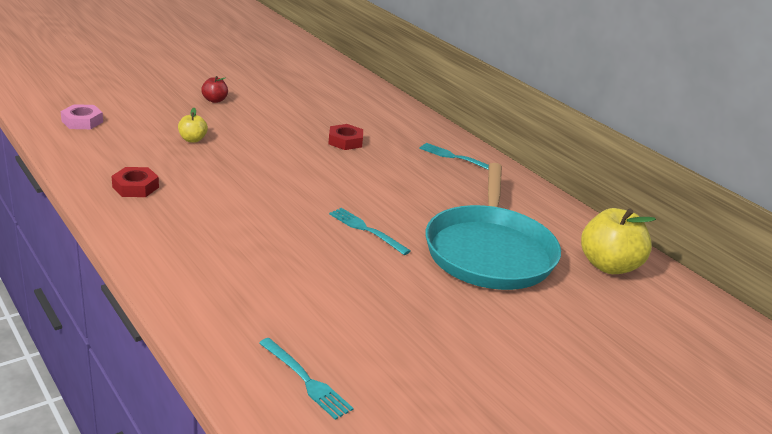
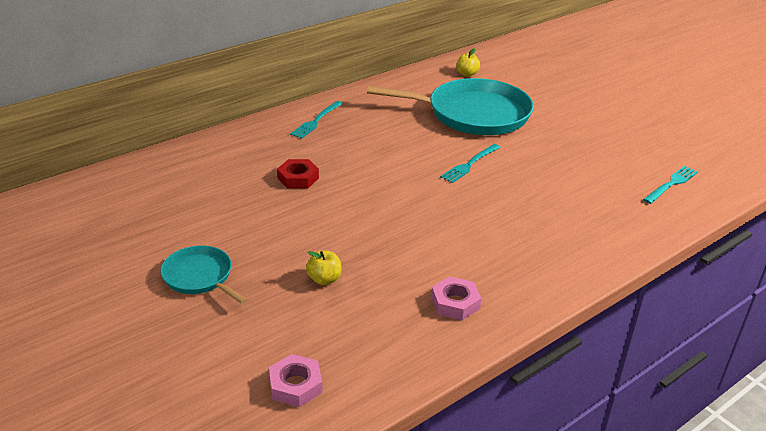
camera: 90 degrees left, 5 degrees up
red nut [112,167,159,197] -> pink nut [431,276,481,320]
red apple [201,76,228,103] -> turquoise pan [160,245,247,304]
yellow apple [581,208,656,274] -> yellow apple [456,48,480,77], size x0.50

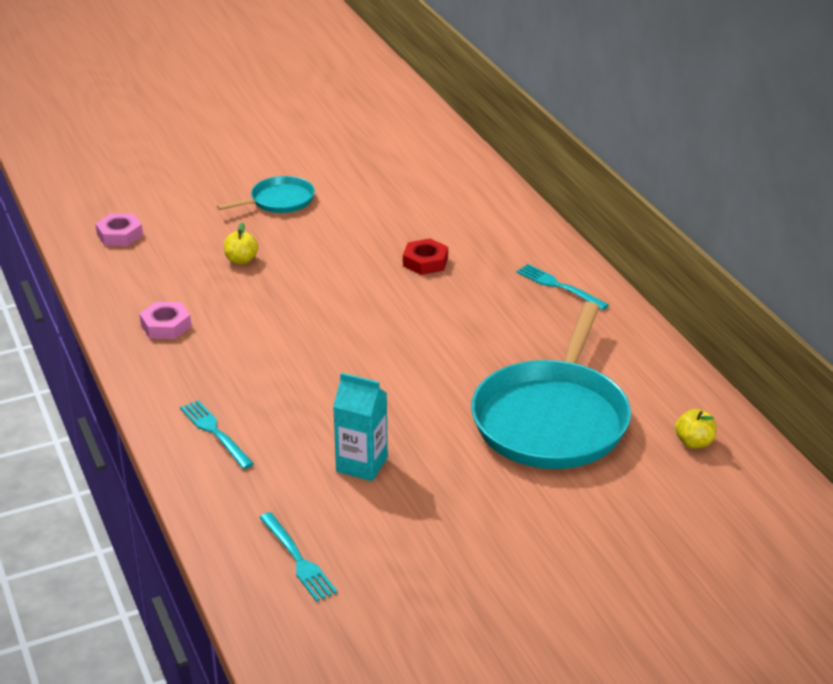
camera: 105 degrees right, 0 degrees up
turquoise fork [440,144,501,183] -> turquoise fork moved to [180,400,254,469]
none -> turquoise carton [333,373,388,481]

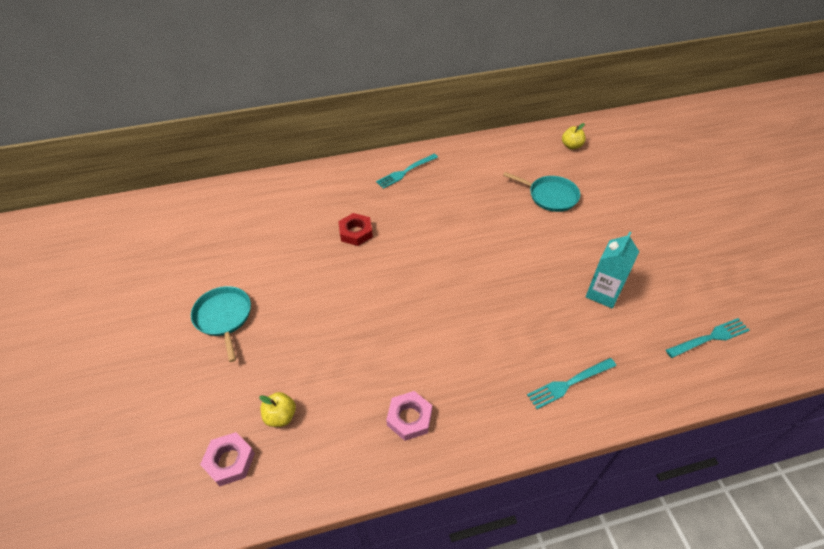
camera: 80 degrees left, 15 degrees up
yellow apple [224,222,258,264] -> yellow apple moved to [259,392,296,427]
turquoise pan [471,302,631,469] -> turquoise pan [503,172,580,212], size x0.50

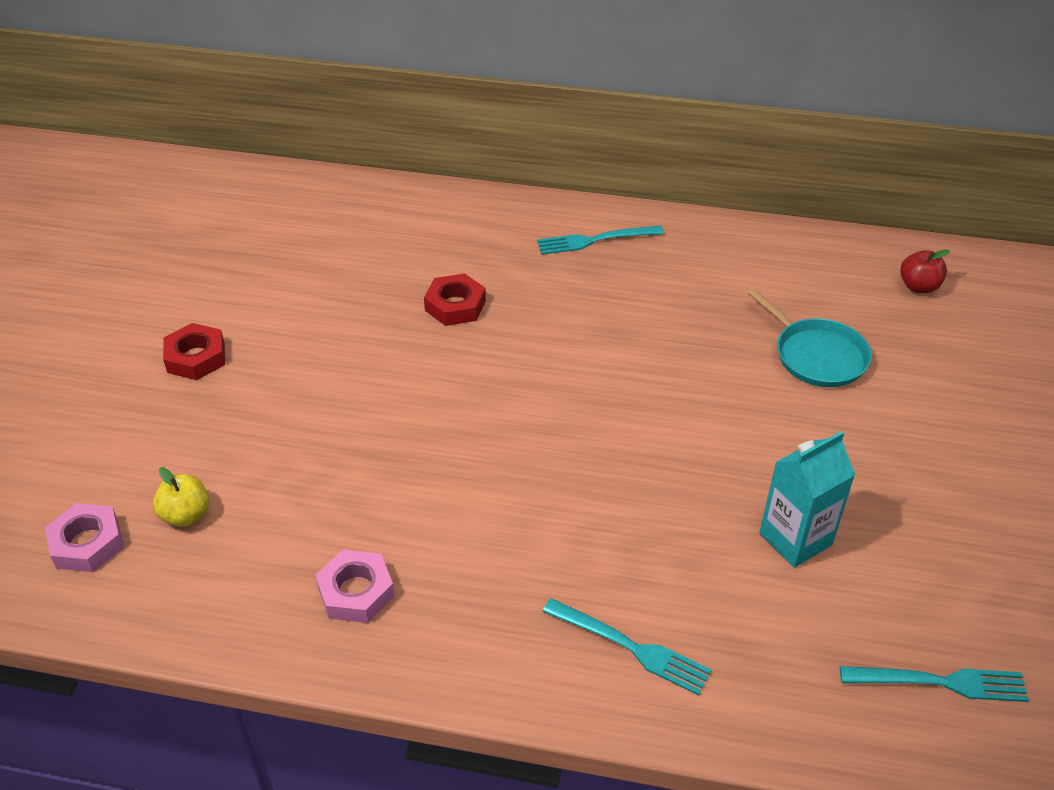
camera: 25 degrees right, 5 degrees down
turquoise pan [191,286,251,362] -> red nut [163,323,225,380]
turquoise fork [527,358,616,409] -> turquoise fork turned 150 degrees counterclockwise [542,598,712,695]
yellow apple [562,123,586,149] -> red apple [900,249,950,294]

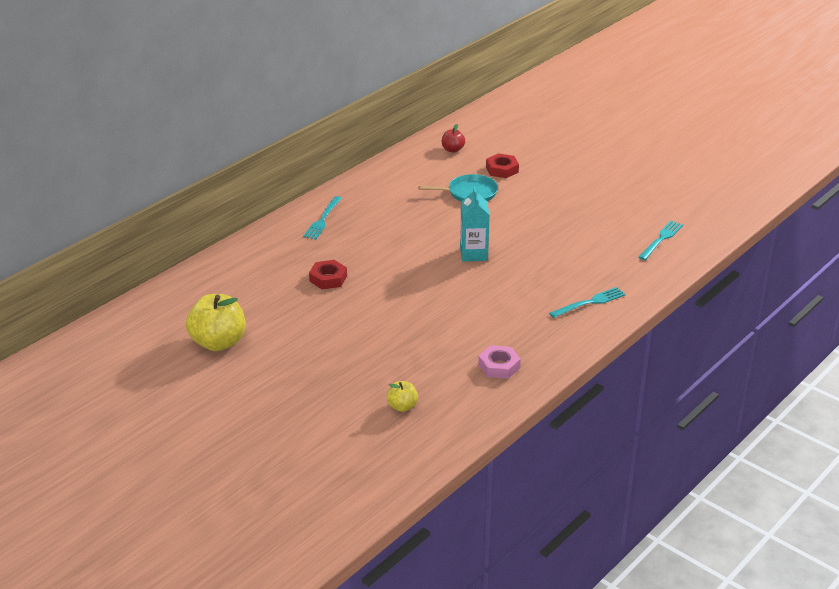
camera: 60 degrees left, 10 degrees down
pink nut [45,503,124,572] -> none
red nut [163,323,225,380] -> red nut moved to [486,153,519,178]
turquoise carton [759,431,855,568] -> turquoise carton moved to [460,187,490,261]
none -> yellow apple [186,294,246,351]

